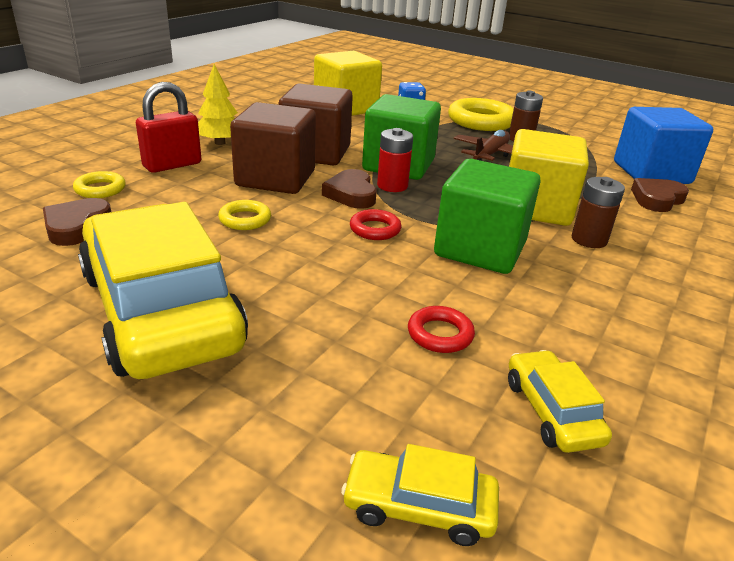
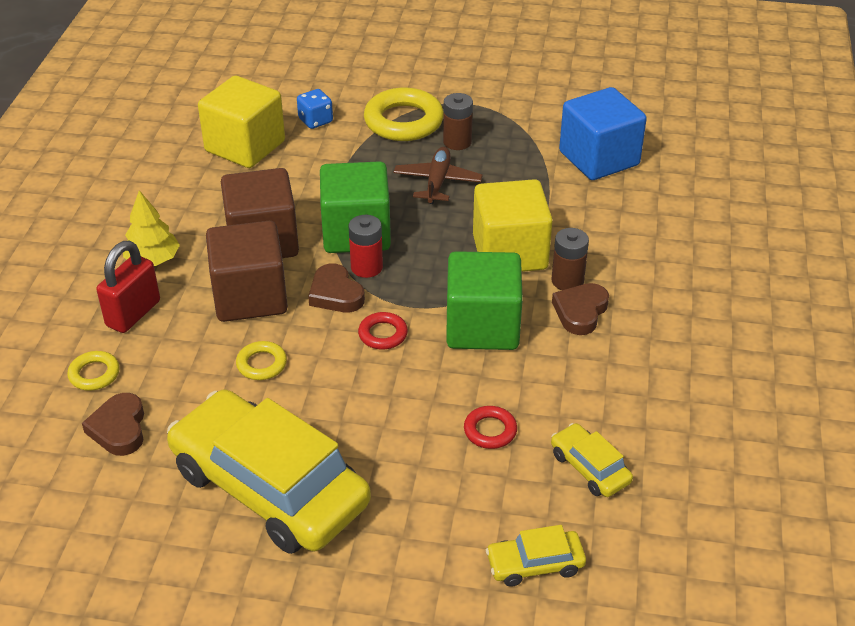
camera: 20 degrees left, 10 degrees up
brown heart [631,178,689,212] -> brown heart moved to [552,283,609,335]

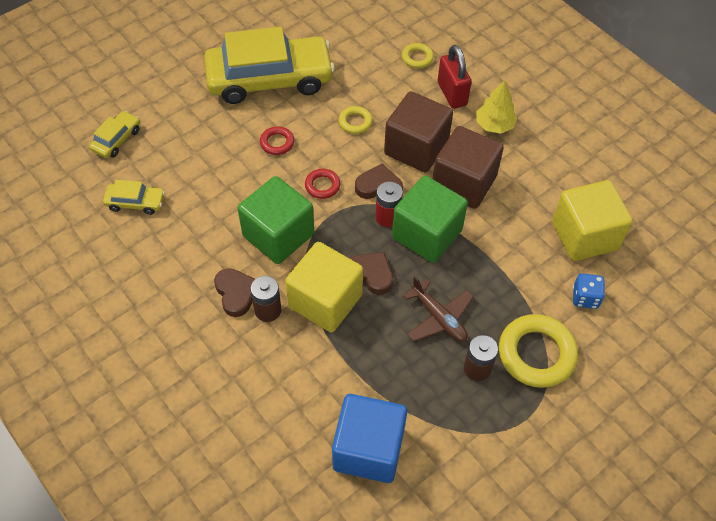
camera: 130 degrees right, 15 degrees up
brown heart [82,393,144,456] -> brown heart moved to [350,252,393,295]
red ring [464,406,517,449] -> red ring moved to [260,126,294,155]

